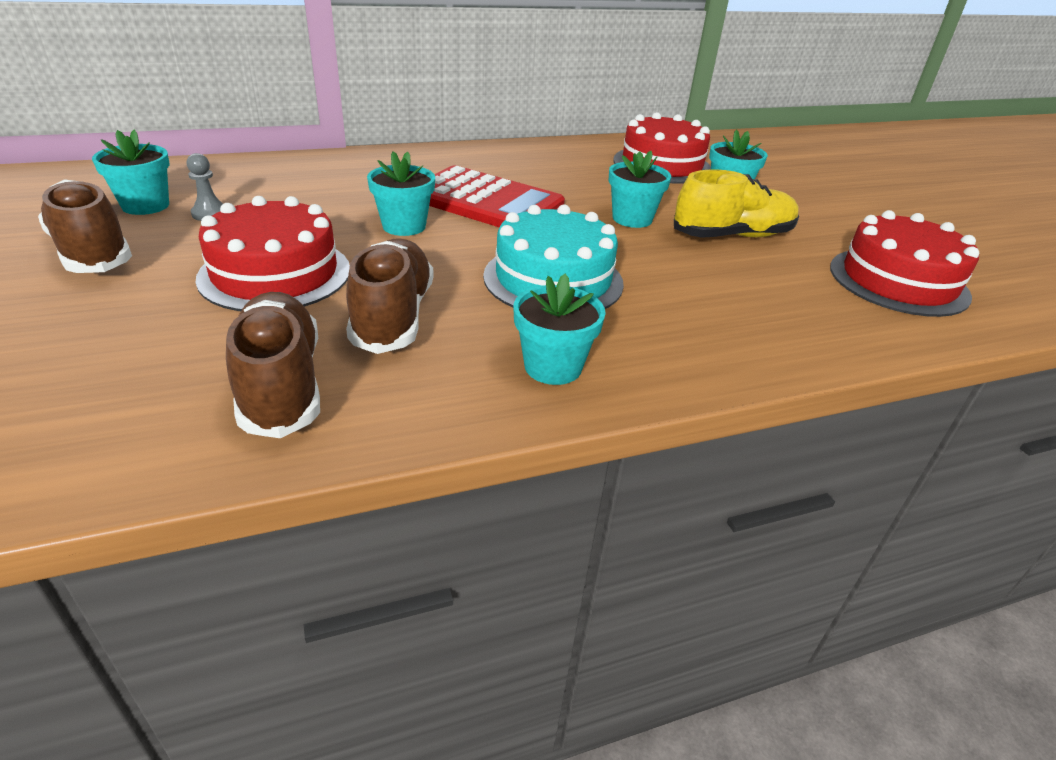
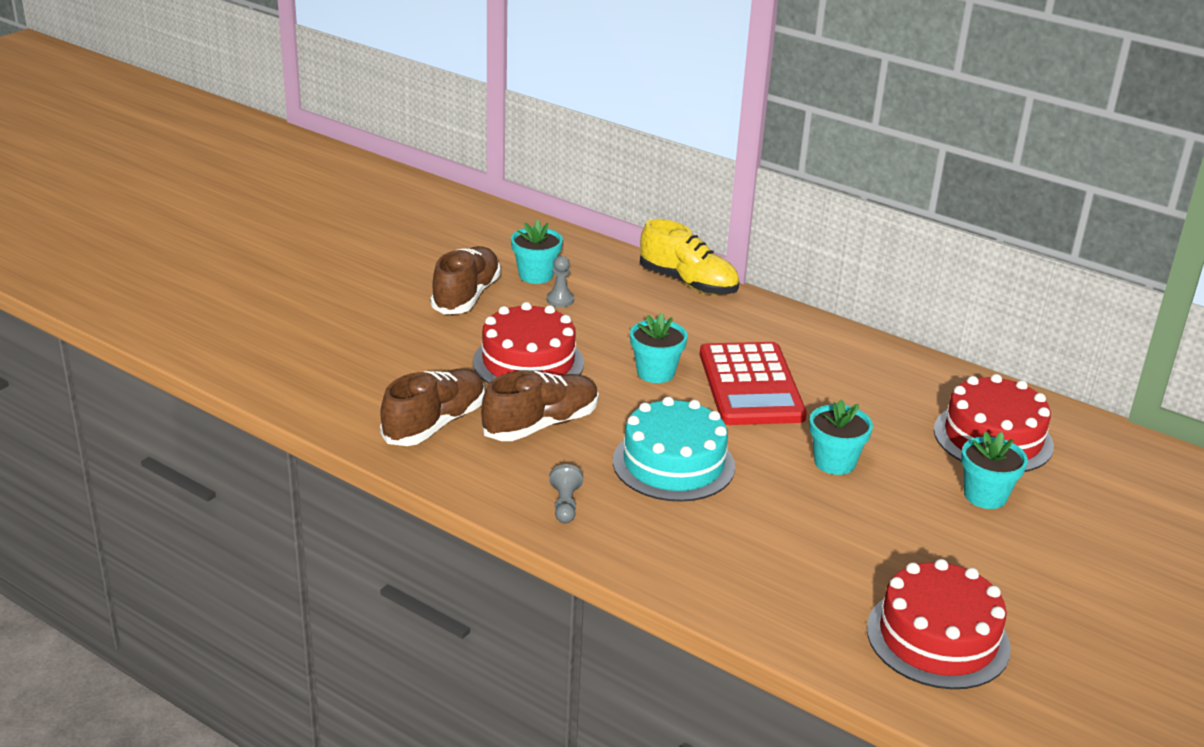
camera: 55 degrees right, 5 degrees down
turquoise flower pot [513,274,606,385] -> grey pawn [549,464,583,523]
yellow shoe [674,170,799,238] -> yellow shoe moved to [640,219,739,295]

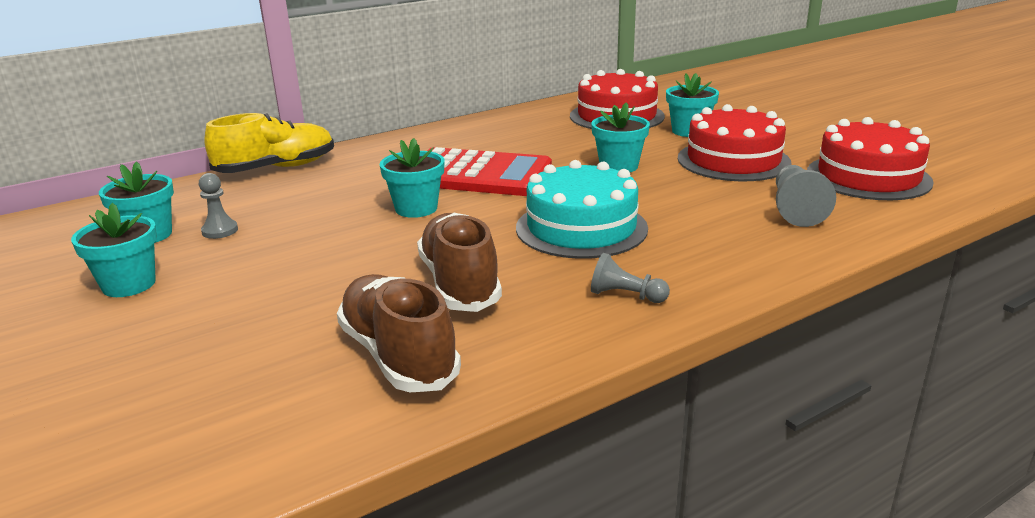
camera: 65 degrees left, 5 degrees down
brown shoe [430,246,501,315] -> turquoise flower pot [71,203,157,297]
red cake [473,302,584,384] -> red cake moved to [678,104,792,181]
none -> grey pawn [776,165,836,227]

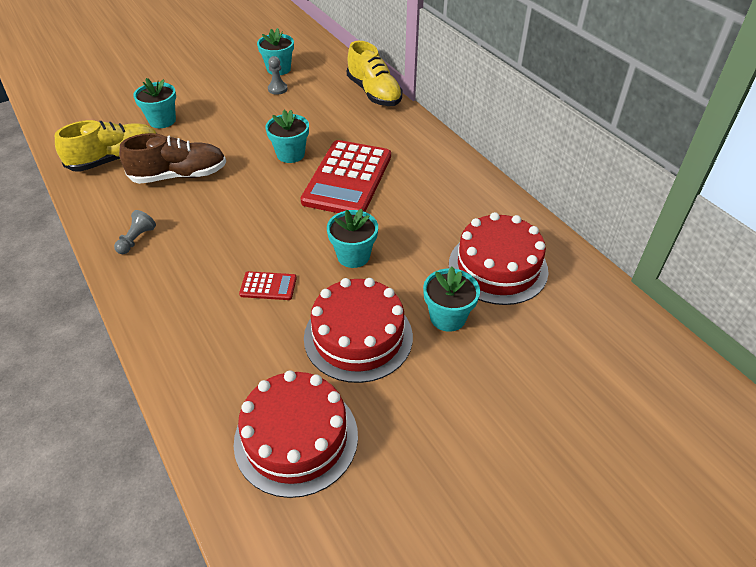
camera: 90 degrees right, 20 degrees up
turquoise flower pot [71,203,157,297] -> turquoise flower pot moved to [133,78,176,128]
brown shoe [337,274,461,392] -> yellow shoe [55,120,157,172]
turquoise cake [516,160,648,259] -> none
grey pawn [776,165,836,227] -> none
none -> red calculator [239,271,297,300]

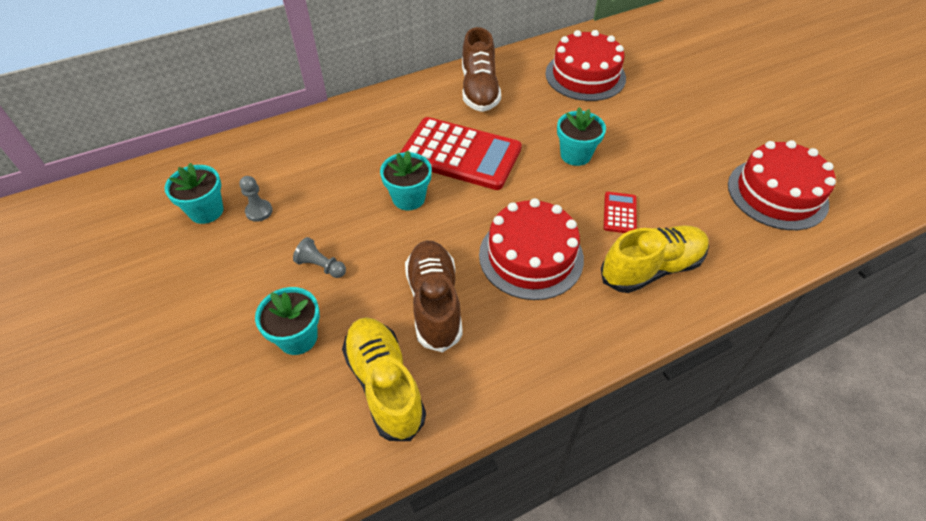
camera: 85 degrees left, 5 degrees up
grey pawn [114,210,156,254] -> grey pawn moved to [293,237,346,278]
red cake [304,278,413,383] -> red cake moved to [479,198,584,300]
yellow shoe [347,41,402,106] -> yellow shoe moved to [601,225,709,293]
turquoise flower pot [423,267,480,332] -> none
none -> brown shoe [462,27,501,112]

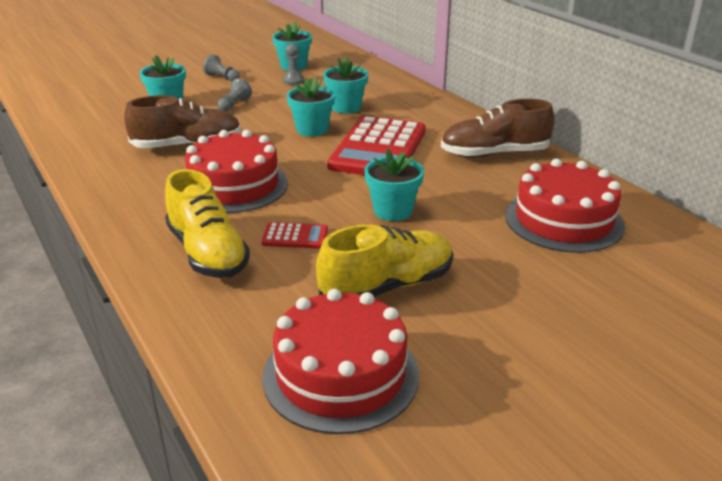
camera: 85 degrees right, 20 degrees down
yellow shoe [342,317,426,441] -> yellow shoe moved to [316,225,453,297]
none -> grey pawn [203,54,240,82]
none -> turquoise flower pot [323,57,368,113]

